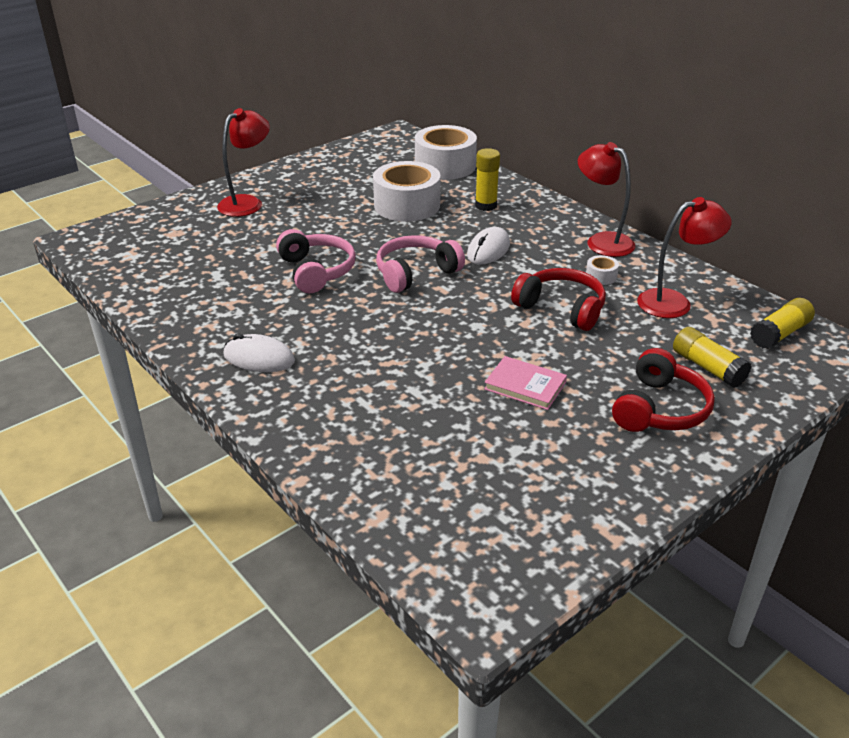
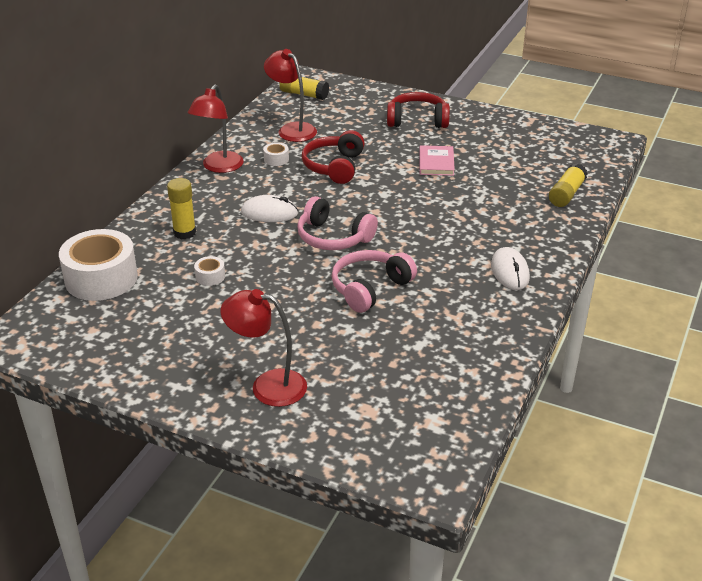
camera: 115 degrees left, 0 degrees up
white tape [373,161,440,222] -> white tape [194,256,225,286], size x0.41
yellow glue stick [673,327,751,388] -> yellow glue stick moved to [549,163,587,207]

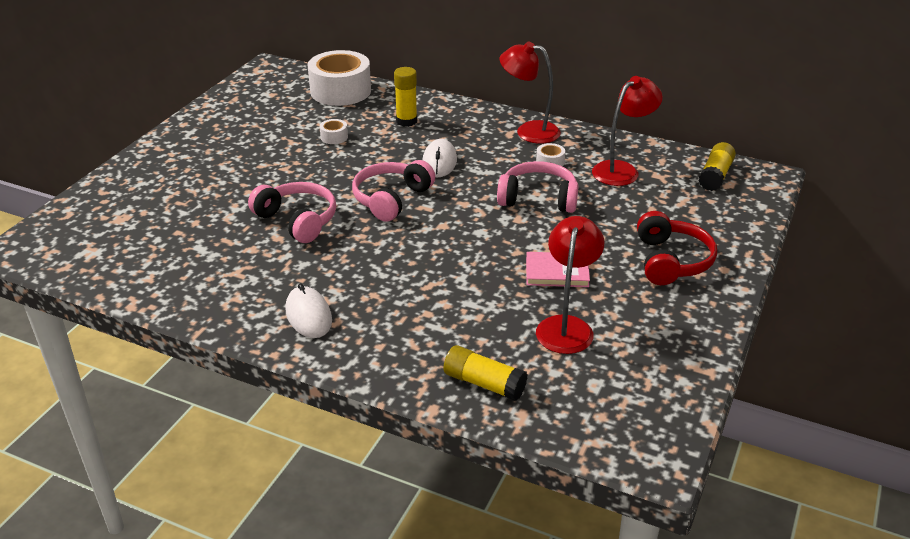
camera: 90 degrees right, 0 degrees up
red lamp [220,289,307,407] -> red lamp moved to [536,216,604,354]
red headphones [301,130,365,184] -> pink headphones [497,161,579,213]
white mouse [491,247,530,290] -> white mouse turned 75 degrees clockwise [286,283,332,338]

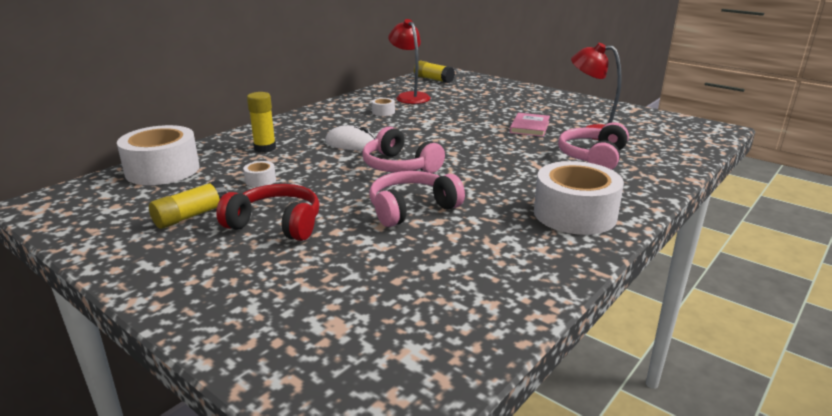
camera: 75 degrees left, 10 degrees down
white mouse [286,283,332,338] -> white tape [534,161,624,235]
yellow glue stick [444,345,528,401] -> yellow glue stick moved to [149,180,227,229]
pink headphones [497,161,579,213] -> pink headphones moved to [558,122,629,170]
red lamp [500,42,561,144] -> none
red headphones [637,211,717,285] -> red headphones moved to [216,184,320,241]

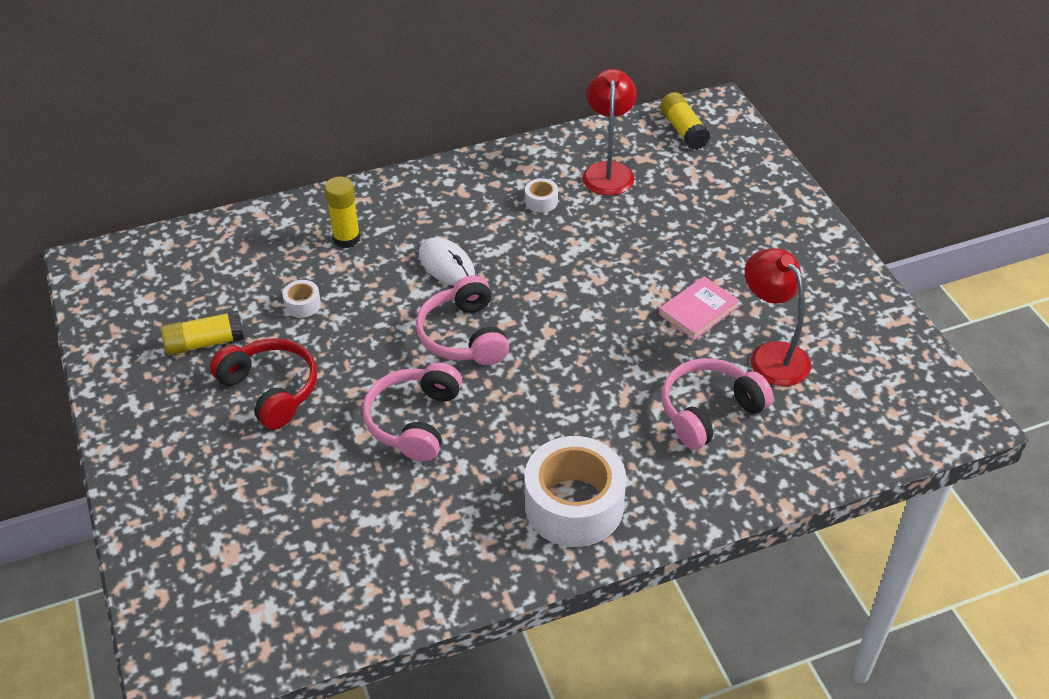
camera: 30 degrees right, 20 degrees up
white tape [117,125,200,185] -> none
pink headphones [369,171,465,227] -> pink headphones turned 75 degrees counterclockwise [362,363,462,462]

